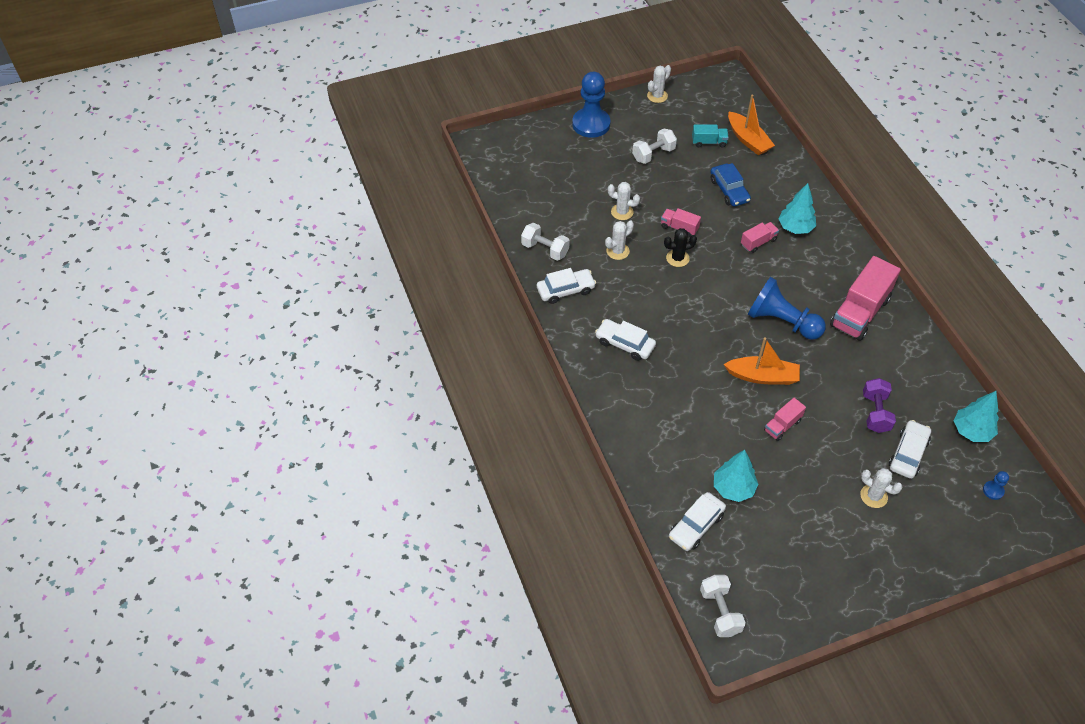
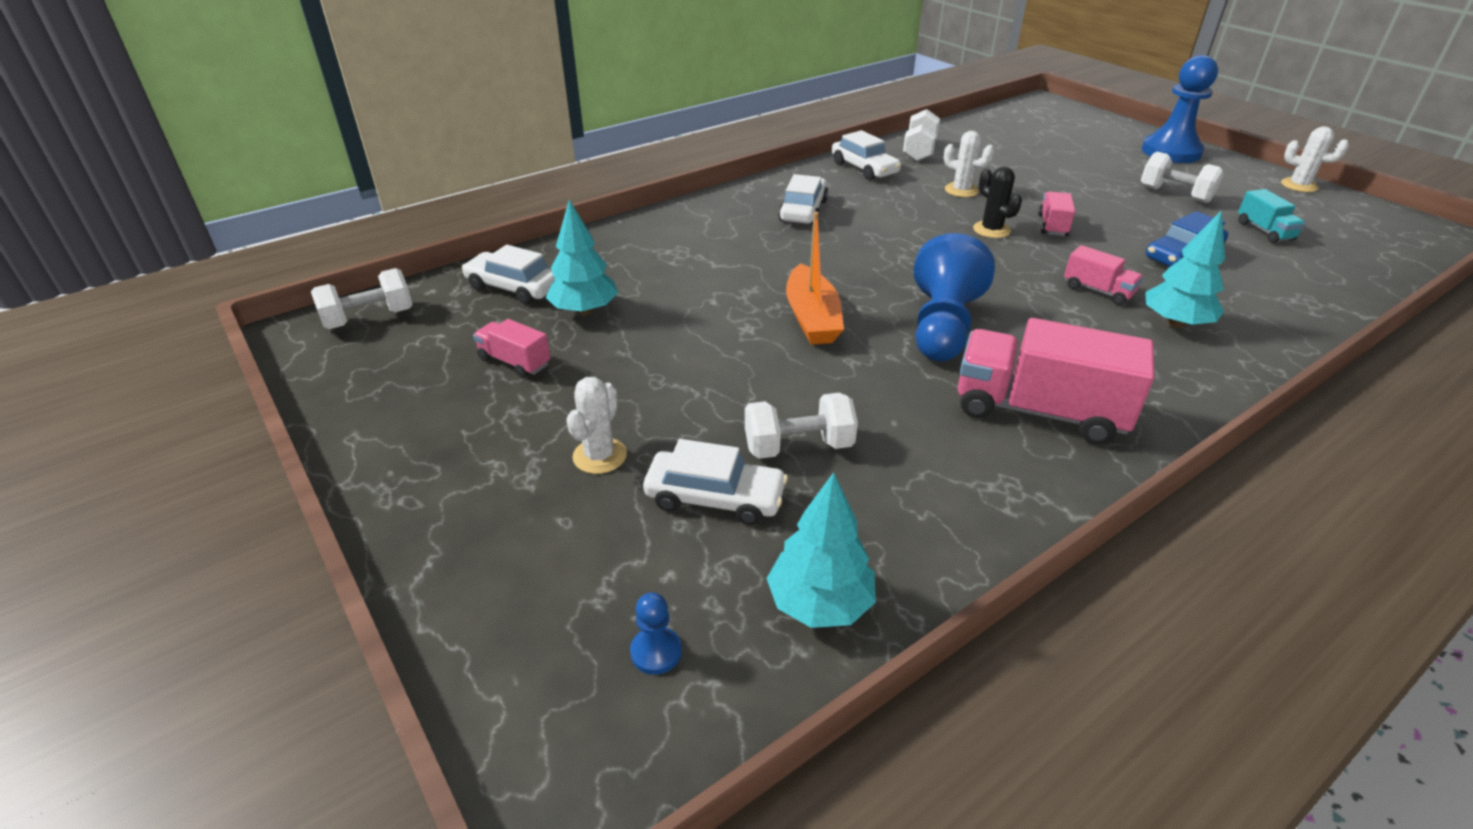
camera: 75 degrees right, 15 degrees down
white cactus [608,182,640,220] -> none
orange boat [728,94,775,155] -> none
pink truck [764,398,806,441] -> pink truck moved to [473,319,551,378]
purple dumbbell [863,378,896,433] -> white dumbbell [745,393,858,459]

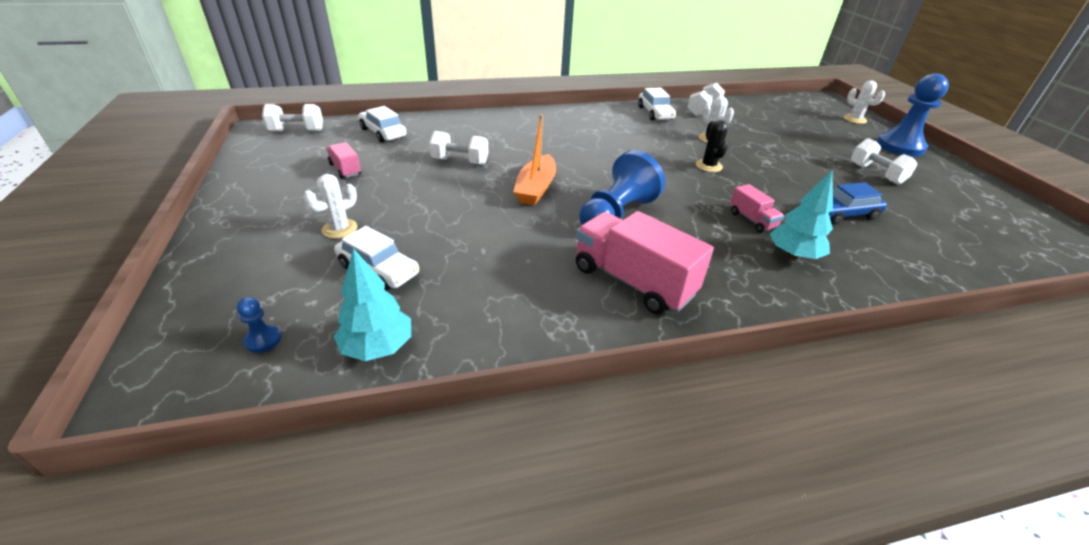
camera: 20 degrees right, 0 degrees up
turquoise tree [546,199,618,315] -> none
white dumbbell [745,393,858,459] -> white dumbbell moved to [429,131,488,165]
white car [778,174,828,225] -> none
pink truck [1038,192,1075,236] -> none
turquoise truck [1238,189,1305,243] -> none
white cactus [1281,126,1349,192] -> white cactus moved to [844,80,885,124]

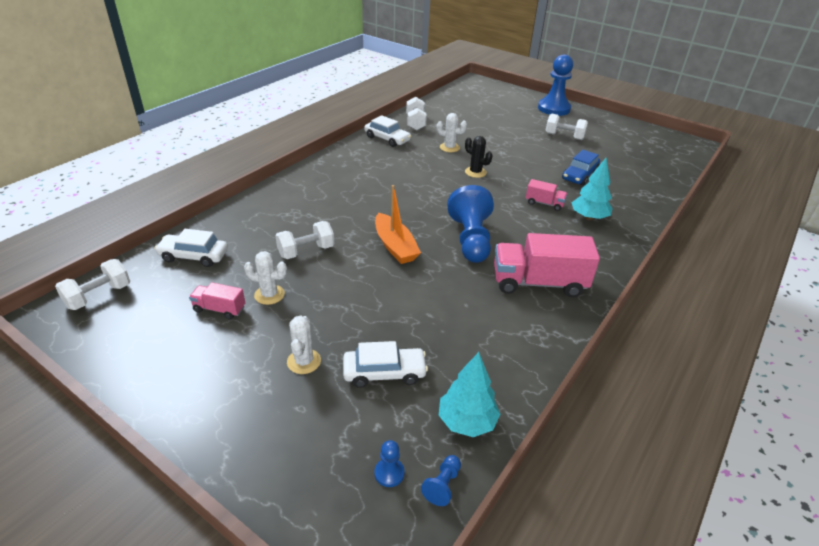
camera: 40 degrees left, 0 degrees up
white cactus [844,80,885,124] -> white cactus moved to [244,251,287,305]
none -> blue pawn [421,455,461,506]

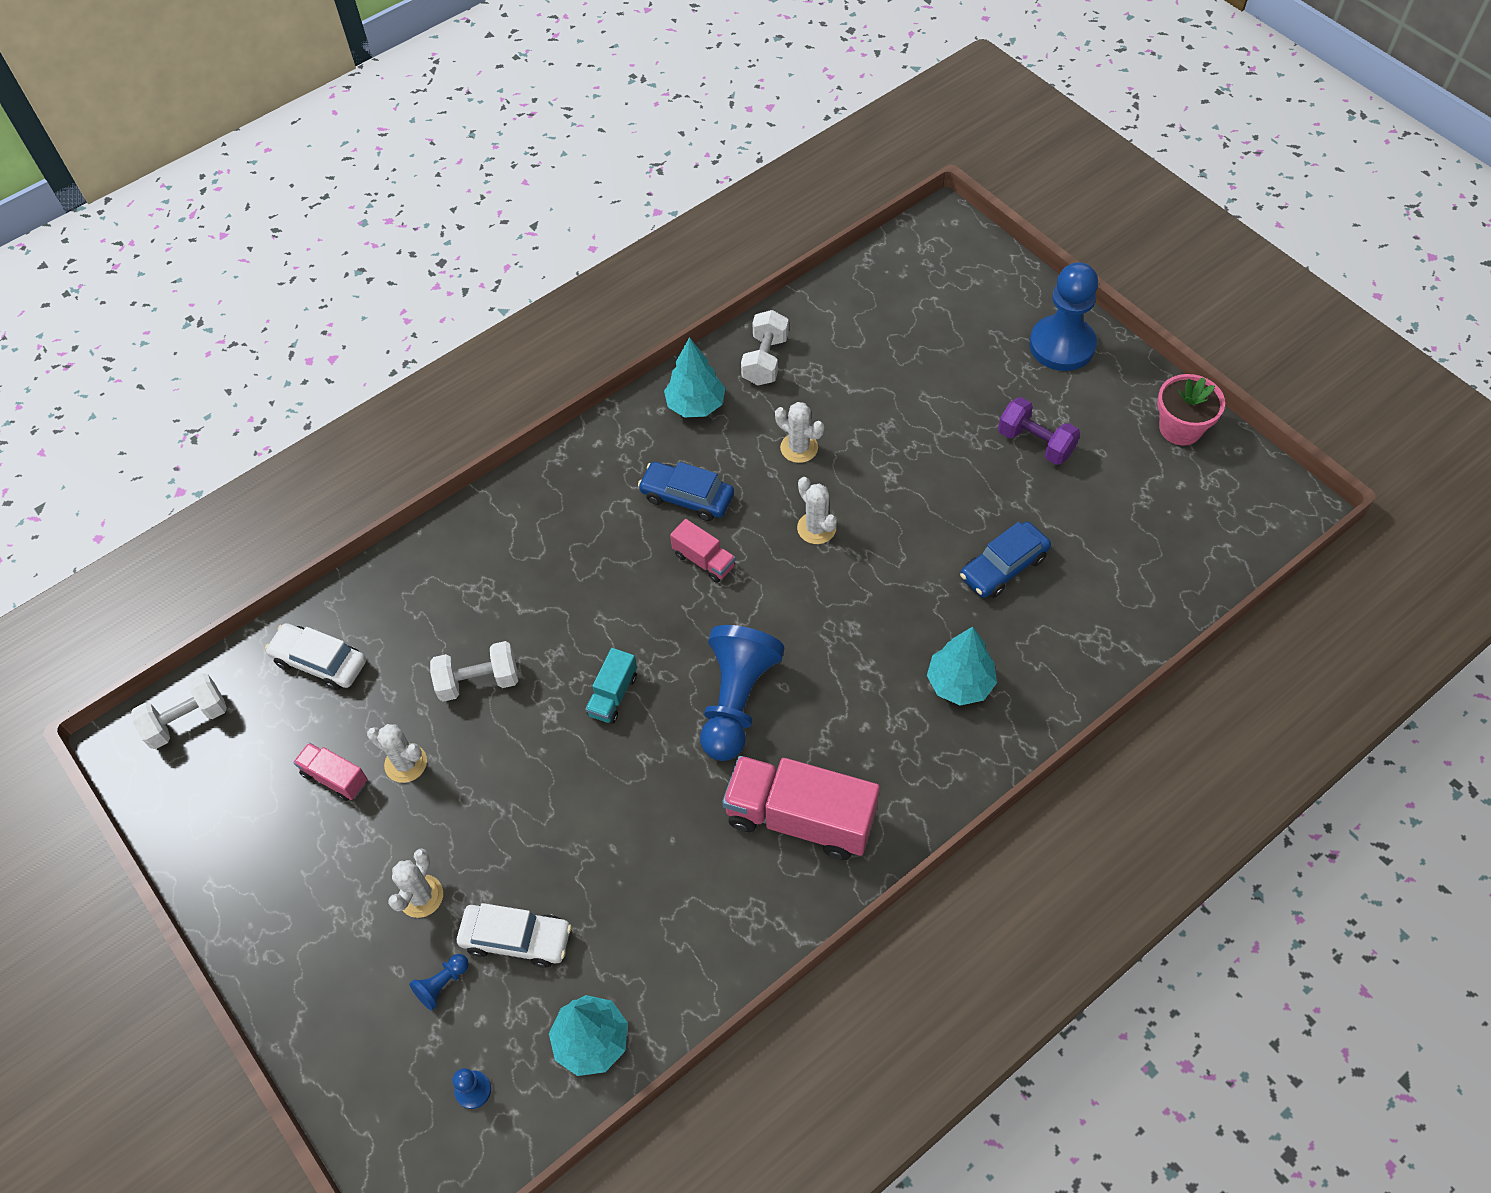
camera: 20 degrees right, 20 degrees up
white car [364,115,411,147] -> turquoise tree [664,337,725,418]
orange boat [375,185,421,264] -> turquoise truck [585,648,637,724]
blue pawn [421,455,461,506] -> blue pawn moved to [409,954,469,1011]
black cactus [465,136,492,178] -> white cactus [797,477,837,544]
pink truck [526,179,568,211] -> pink truck moved to [670,519,736,583]
white dumbbell [546,114,588,140] -> purple dumbbell [998,397,1080,465]
none -> blue car [638,462,734,521]
none -> pink flower pot [1157,374,1225,445]

